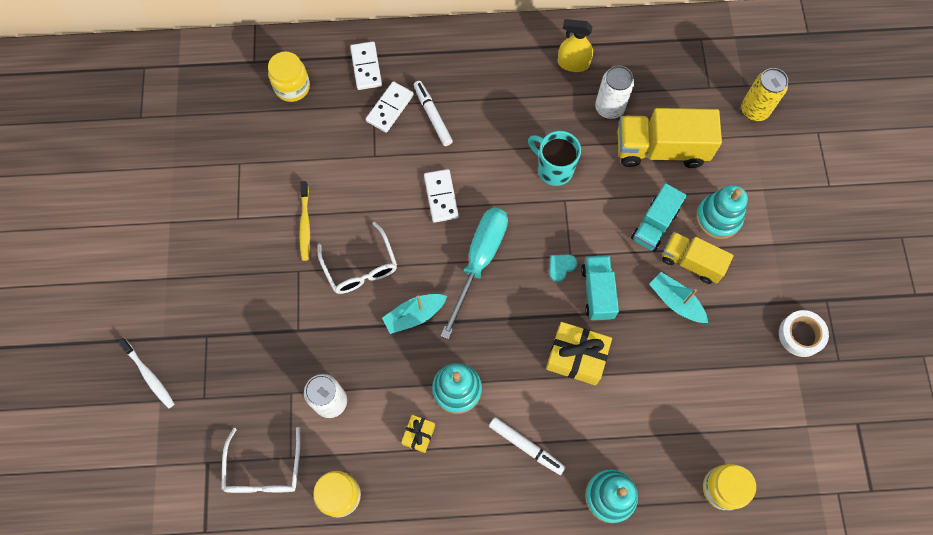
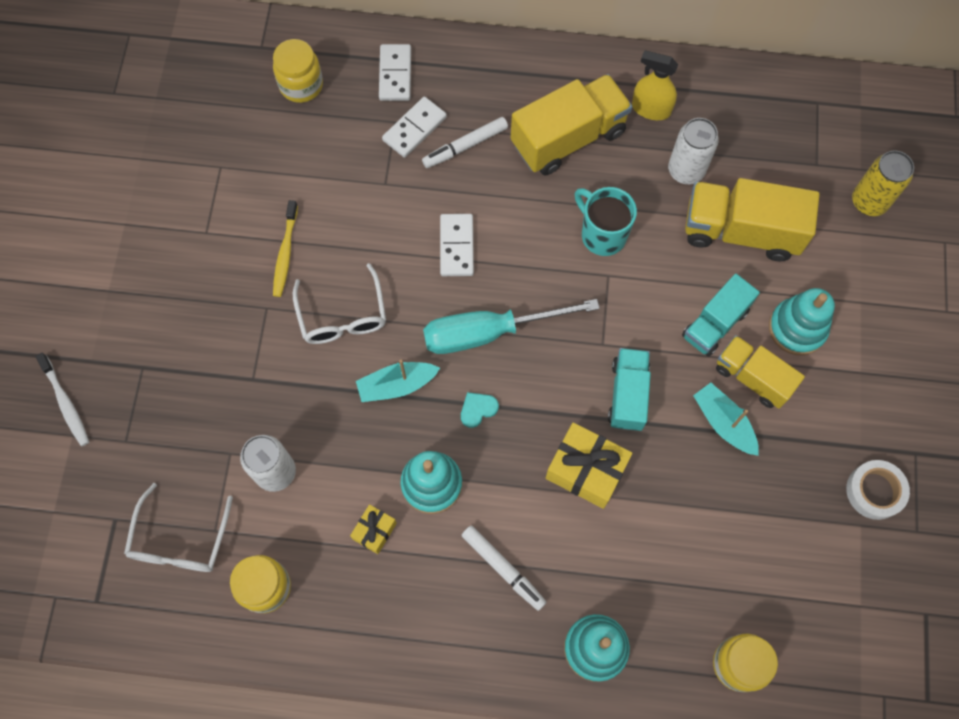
camera: 10 degrees right, 0 degrees up
white marker [414,81,453,146] -> white marker turned 105 degrees counterclockwise [422,117,508,168]
turquoise screwdriver [440,208,508,339] -> turquoise screwdriver turned 135 degrees counterclockwise [423,299,600,354]
turquoise heart [549,254,577,282] -> turquoise heart moved to [461,392,499,428]
none -> yellow truck [511,74,632,175]

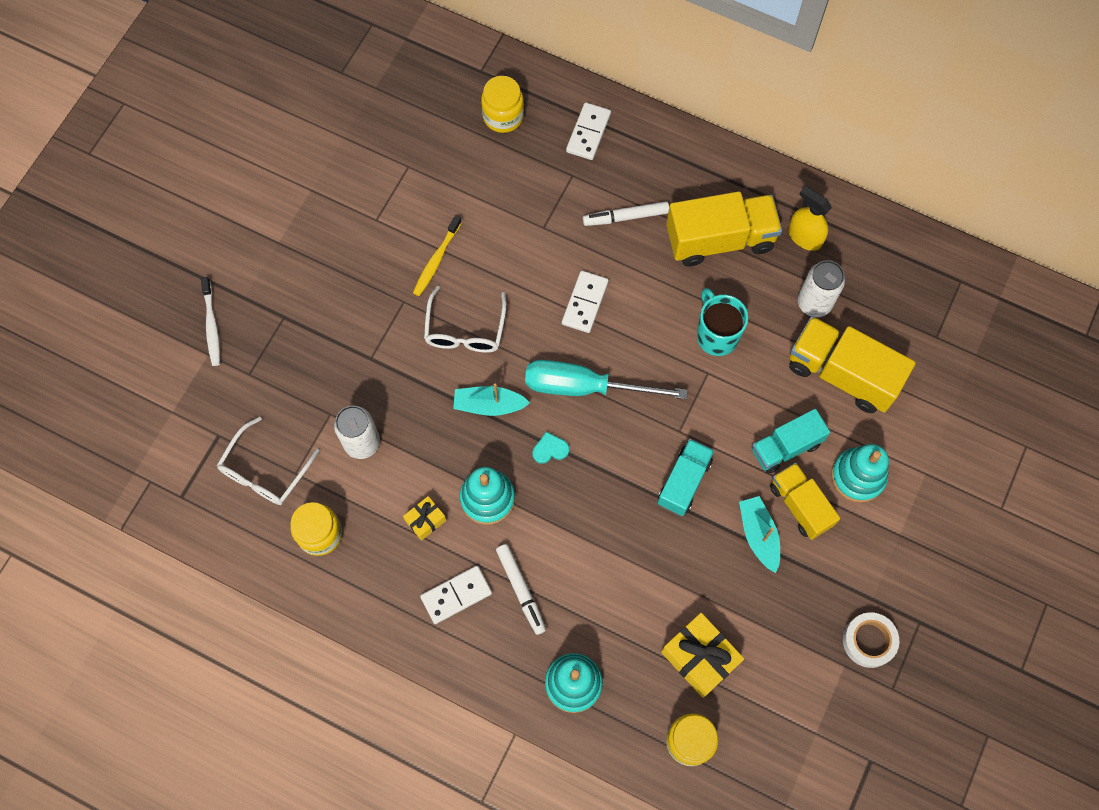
camera: 20 degrees right, 0 degrees up
white domino [382,97,447,158] -> white domino moved to [420,566,492,624]
yellow gift [546,422,632,509] -> yellow gift moved to [661,613,744,698]
yellow can [852,150,914,216] -> none

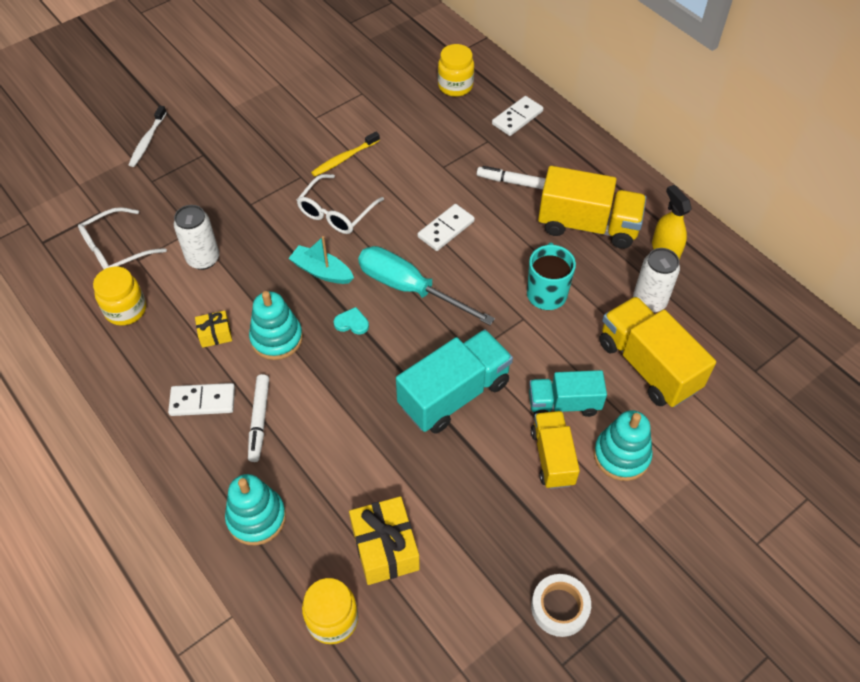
camera: 25 degrees right, 15 degrees down
turquoise truck [658,439,714,516] -> turquoise truck [396,329,513,434], size x1.58
turquoise boat [739,496,780,573] -> none

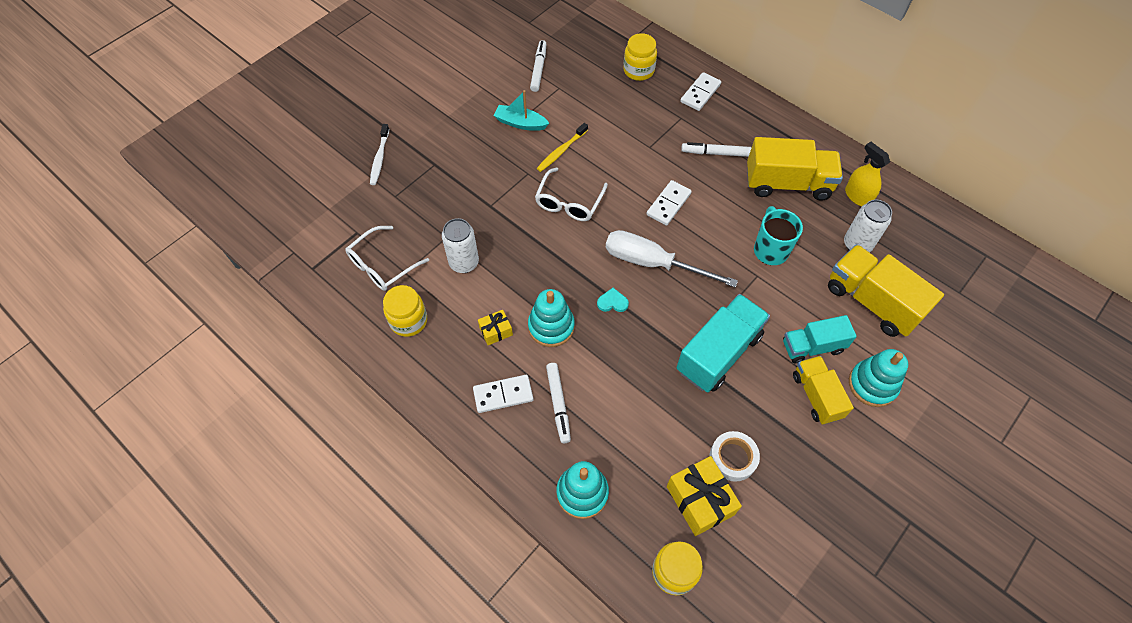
camera: 10 degrees left, 5 degrees up
turquoise boat [288,236,354,284] -> turquoise boat moved to [494,90,549,131]
turquoise screwdriver [358,246,495,325] -> white screwdriver [606,230,738,288]
white tape [531,574,591,637] -> white tape moved to [710,431,760,482]
none -> white marker [530,40,546,92]

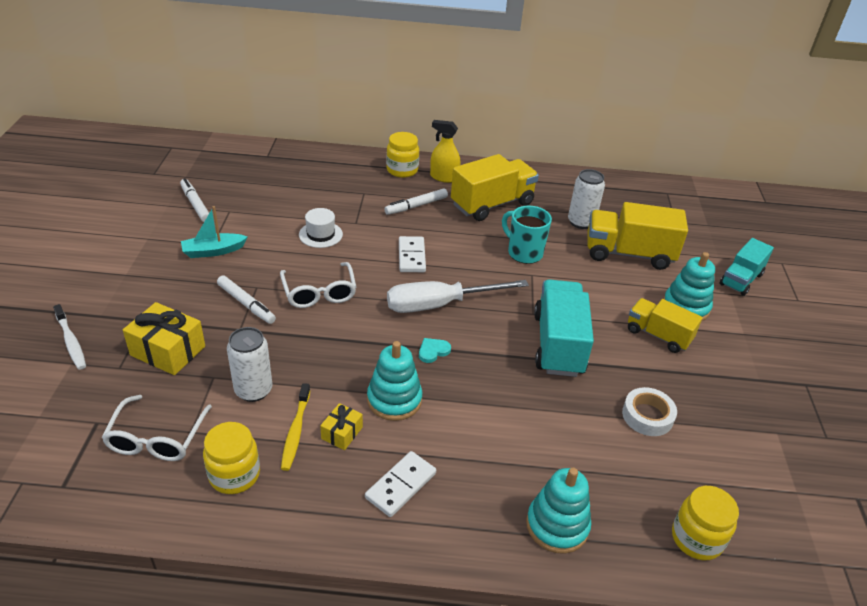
camera: 40 degrees left, 20 degrees down
yellow toothbrush [537,123,588,172] -> yellow toothbrush moved to [281,383,310,471]
white marker [546,363,571,443] -> white marker moved to [217,275,276,324]
yellow jar [623,33,657,81] -> yellow jar moved to [386,132,419,178]
yellow gift [667,456,742,536] -> yellow gift moved to [123,302,205,375]
white domino [680,72,721,111] -> none
turquoise truck [783,315,857,363] -> turquoise truck moved to [720,238,774,296]
yellow spray bottle [845,142,890,206] -> yellow spray bottle moved to [430,120,460,183]
none -> white hat [299,208,343,248]

